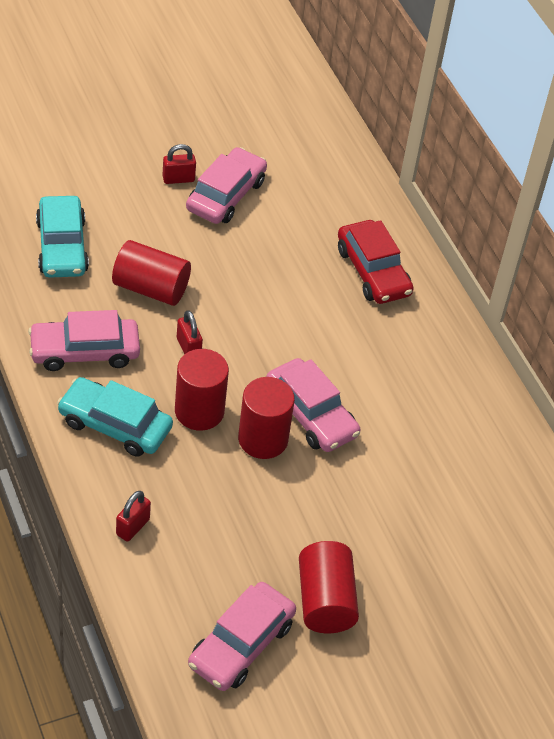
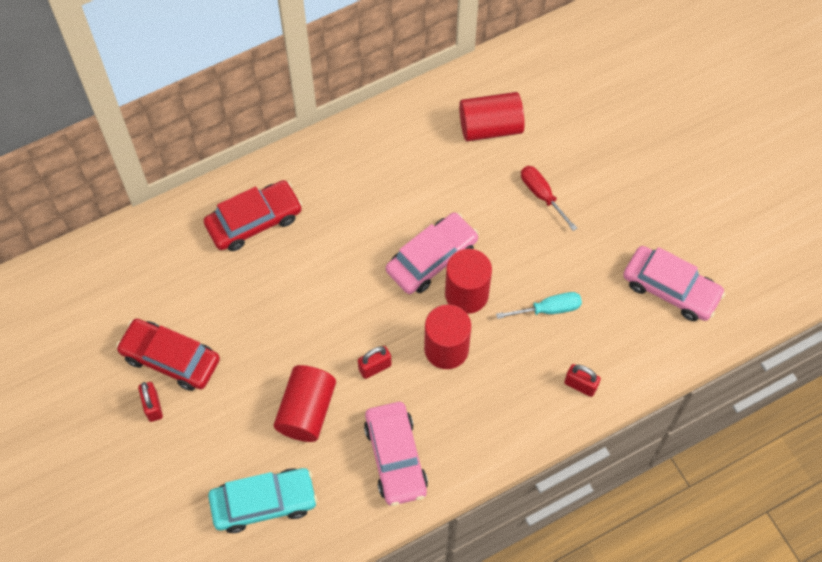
camera: 90 degrees left, 15 degrees up
turquoise car [57,377,173,457] -> none
pink car [186,147,267,224] -> red car [116,319,220,391]
red cylinder [299,541,359,633] -> red cylinder moved to [459,92,525,142]
none -> turquoise screwdriver [496,292,582,319]
none -> red screwdriver [521,166,577,231]

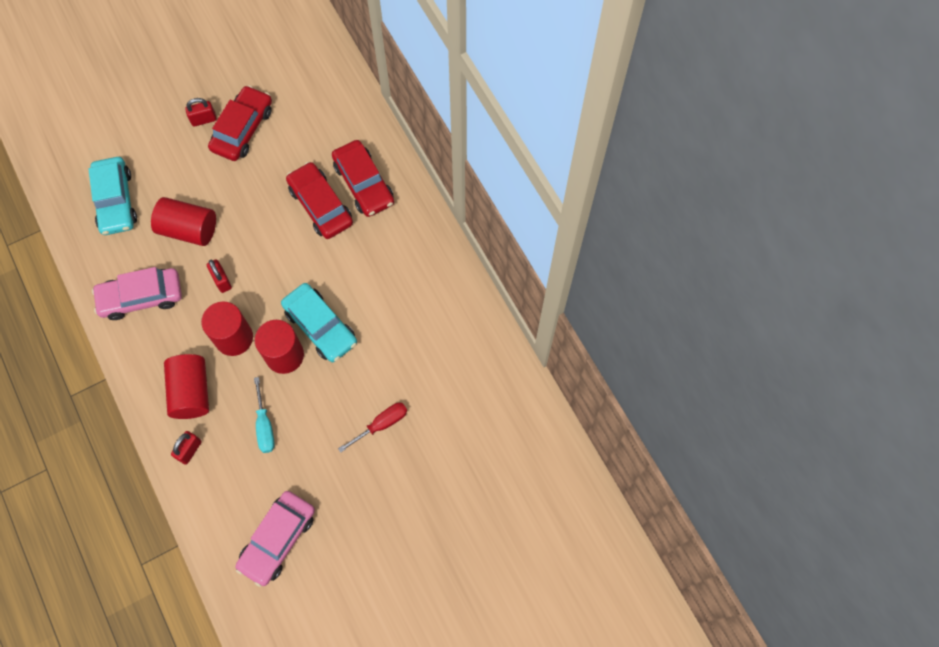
camera: 90 degrees right, 5 degrees up
pink car [386,212,479,294] -> turquoise car [281,283,357,362]
red cylinder [459,92,525,142] -> red cylinder moved to [164,354,209,419]
none -> red car [286,162,353,239]

